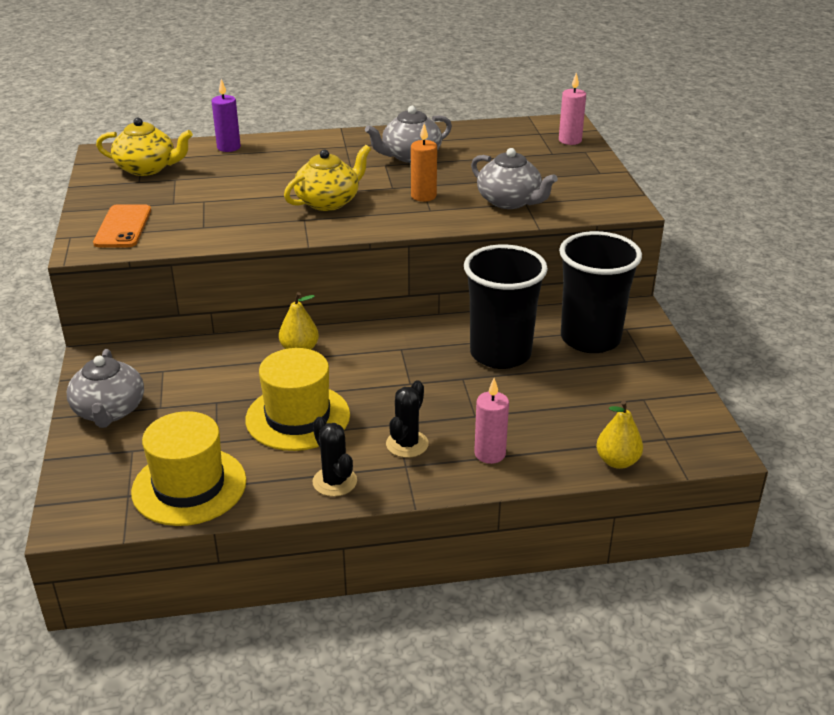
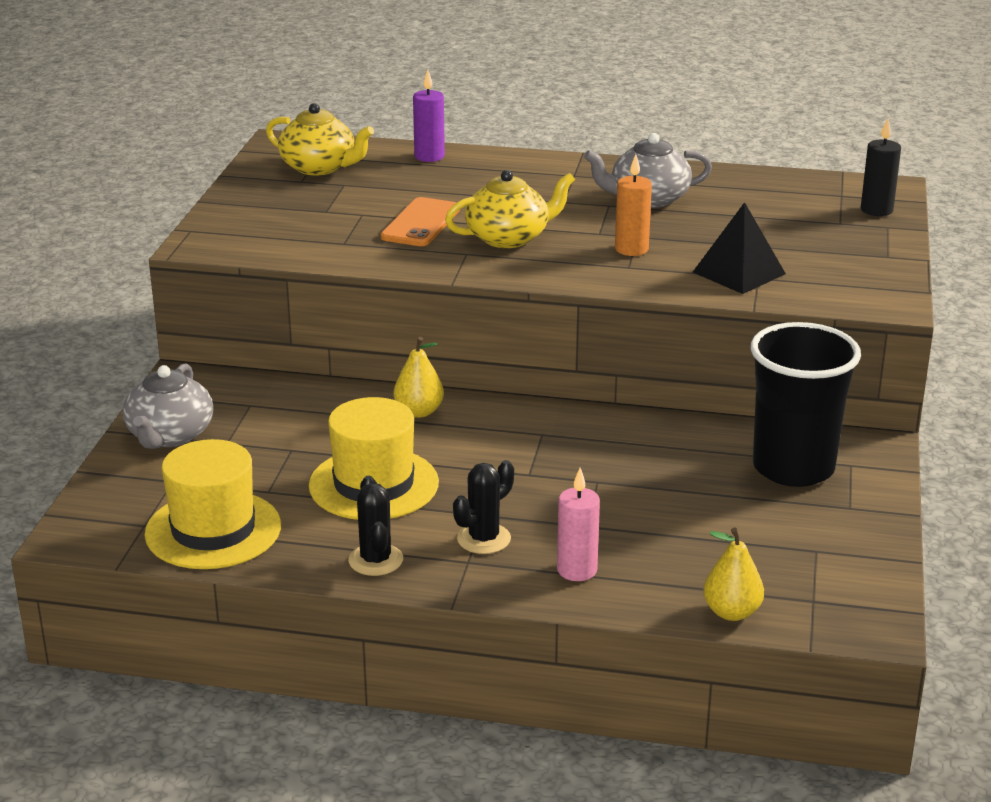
camera: 20 degrees right, 5 degrees down
orange phone [93,204,151,247] -> orange phone moved to [381,197,460,246]
black cup [464,244,548,369] -> none
grey teapot [471,148,558,209] -> black pyramid [693,202,786,294]
pink candle [559,73,586,145] -> black candle [861,118,901,216]

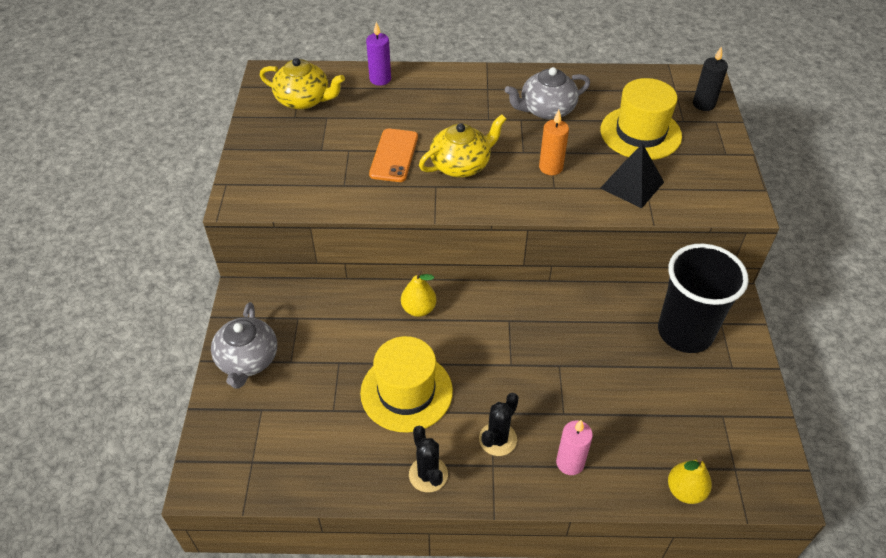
camera: 10 degrees left, 20 degrees up
yellow hat [144,439,281,569] -> yellow hat moved to [601,78,682,160]

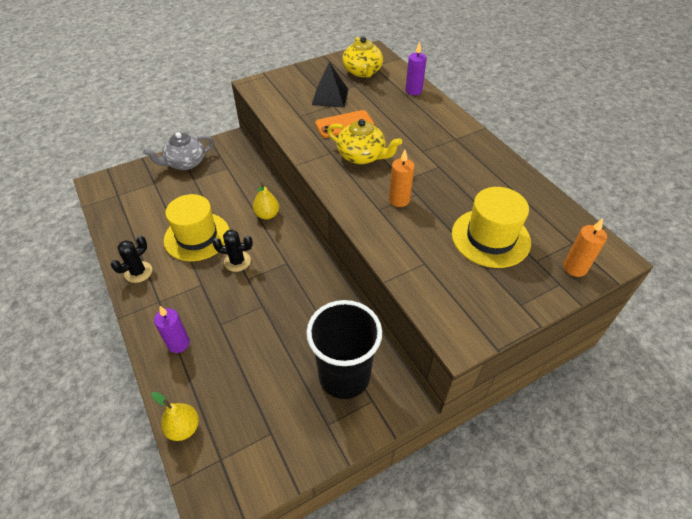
camera: 60 degrees right, 0 degrees up
black cactus [479,393,519,456] -> black cactus moved to [212,229,253,272]
grey teapot [505,67,590,119] -> none
pink candle [556,420,593,475] -> purple candle [154,306,190,353]
black pyramid [601,143,664,209] -> black pyramid moved to [312,62,348,108]
black candle [693,46,728,111] -> orange candle [563,218,607,277]

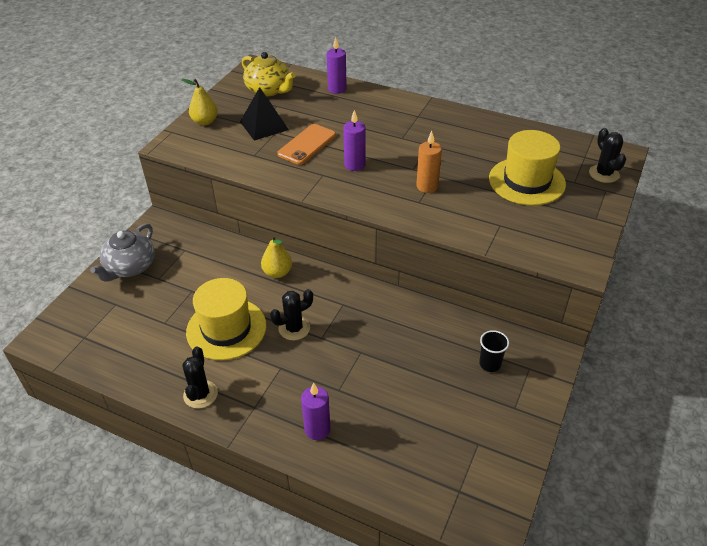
camera: 35 degrees left, 5 degrees down
yellow pear [151,392,199,441] -> yellow pear moved to [181,78,218,125]
black cup [306,300,382,399] -> black cup [479,330,509,372], size x0.40
yellow teapot [327,119,402,164] -> purple candle [343,110,366,171]
orange candle [563,218,607,277] -> black cactus [589,128,626,183]

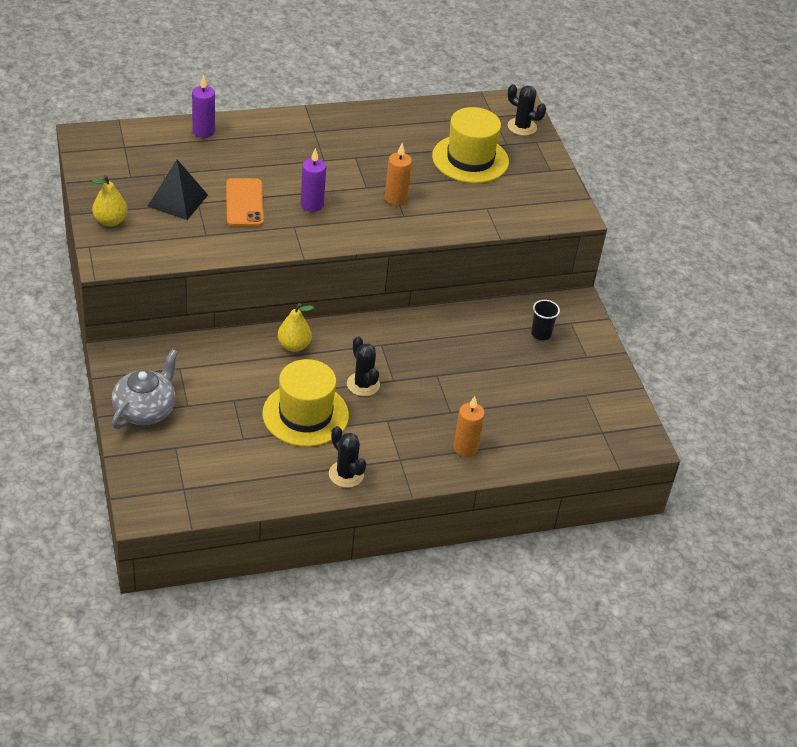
camera: 45 degrees left, 0 degrees up
grey teapot [90,223,155,282] -> grey teapot turned 135 degrees counterclockwise [112,349,178,429]
yellow teapot [242,52,296,97] -> none
black cactus [270,289,313,340] -> black cactus turned 45 degrees counterclockwise [347,336,380,396]
purple candle [301,383,330,440] -> orange candle [453,396,485,457]

